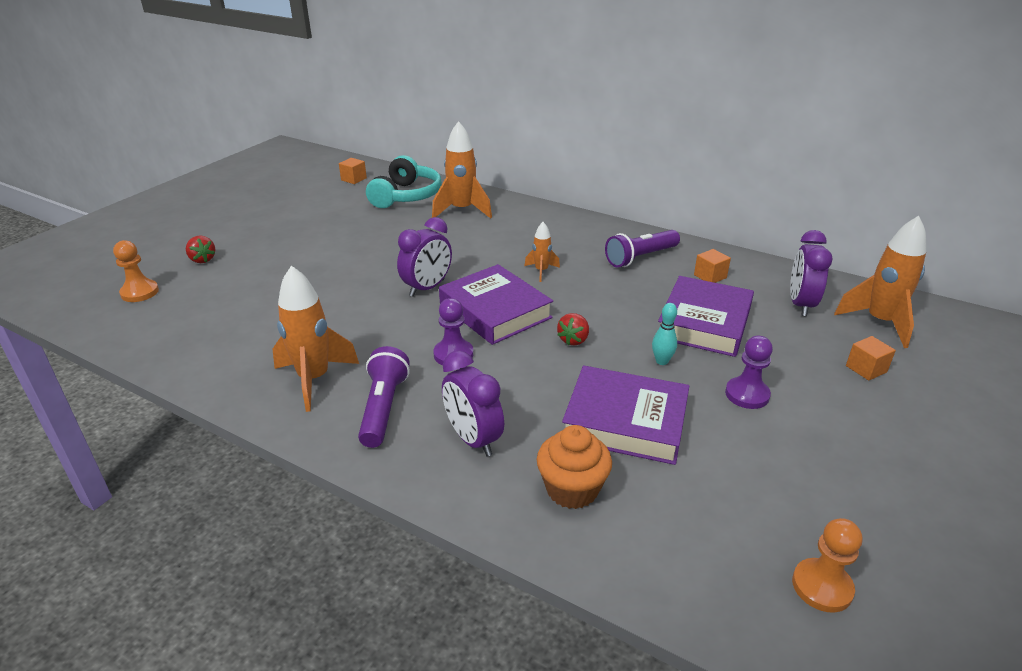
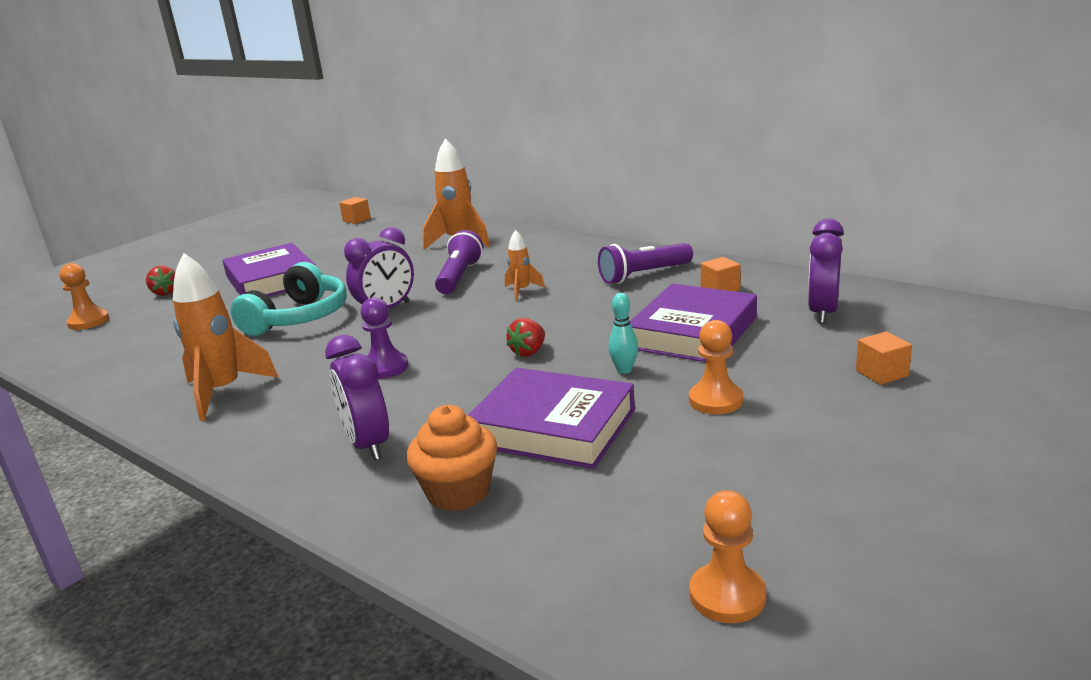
camera: 10 degrees right, 10 degrees down
purple flashlight [358,346,410,448] -> purple flashlight moved to [435,230,483,294]
turquoise headphones [366,155,442,208] -> turquoise headphones moved to [230,262,347,336]
purple book [439,264,553,345] -> purple book moved to [223,243,315,296]
purple pawn [725,336,773,409] -> orange pawn [689,320,743,414]
orange rocket [834,216,926,348] -> none

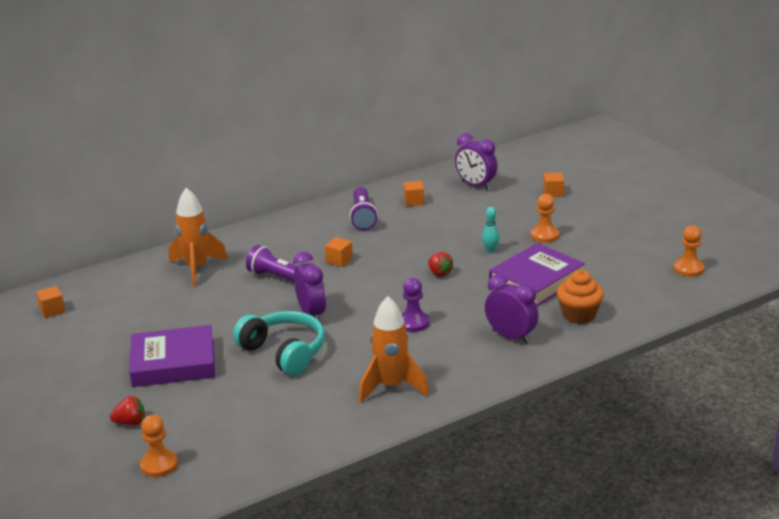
camera: 70 degrees left, 5 degrees up
purple clock [325,335,389,460] -> purple clock turned 135 degrees counterclockwise [485,274,538,344]
orange rocket [505,230,545,301] -> orange cube [325,237,353,267]
purple book [630,284,757,362] -> none

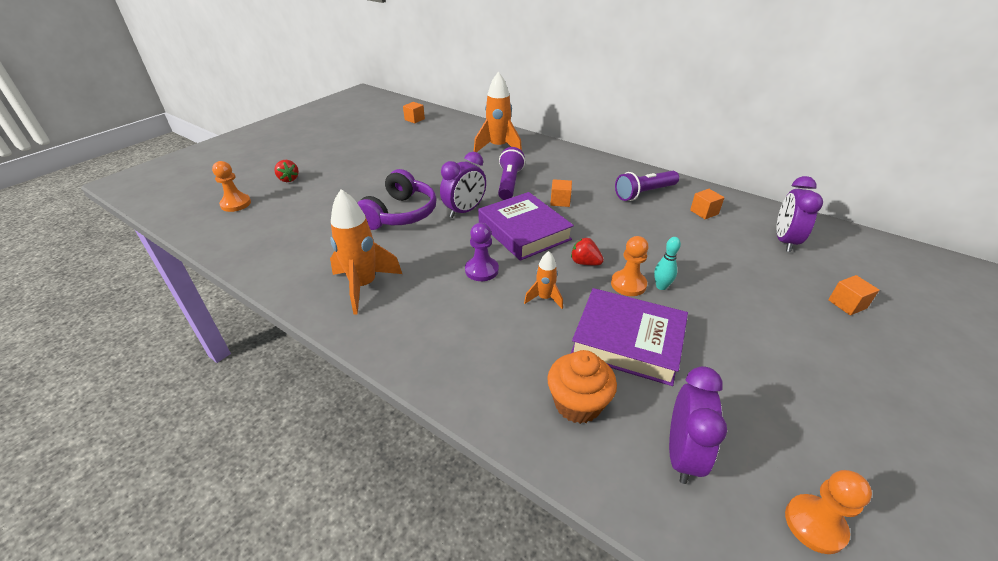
camera: 65 degrees right, 10 degrees up
purple book [129,325,215,387] -> purple book moved to [478,192,574,261]
turquoise headphones [233,311,325,376] -> purple headphones [357,169,437,230]
red strawberry [428,252,454,277] -> red strawberry turned 90 degrees clockwise [571,238,604,265]
purple clock [485,274,538,344] -> purple clock moved to [669,366,727,484]
orange pawn [531,194,559,243] -> orange pawn moved to [611,236,649,296]
none -> orange rocket [524,251,563,309]

